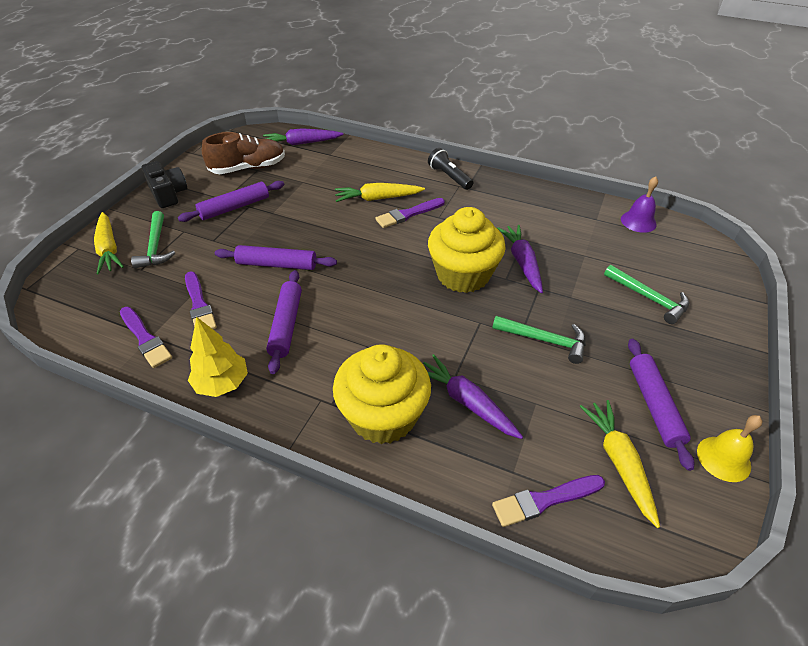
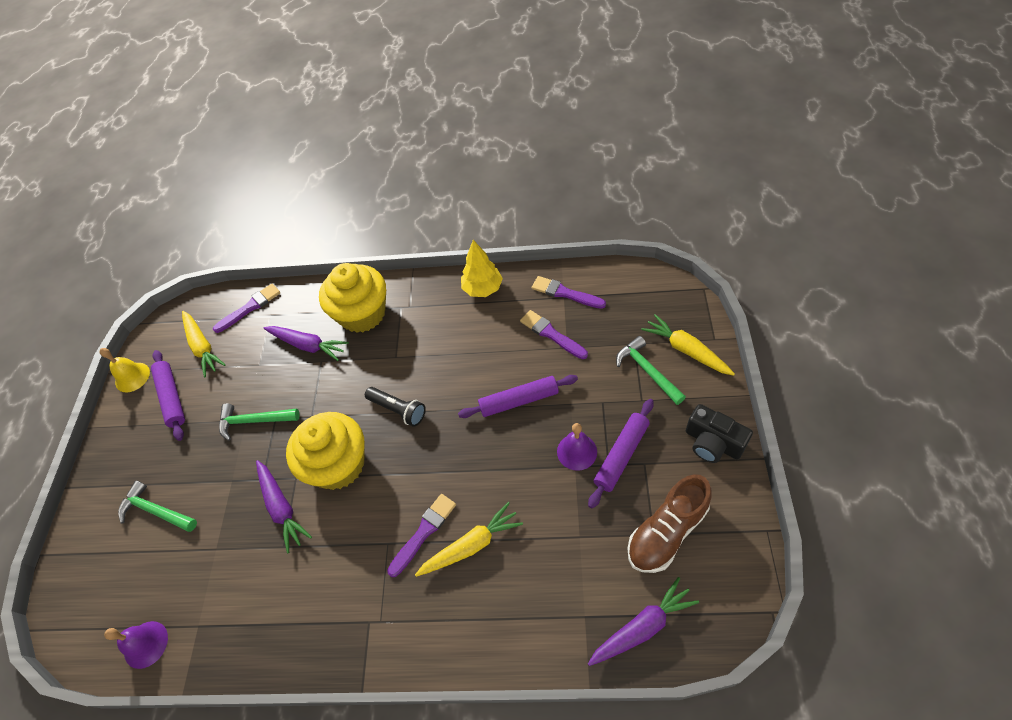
camera: 165 degrees right, 10 degrees up
purple rolling pin [266,270,302,374] -> none
black flashlight [428,148,473,190] -> black flashlight moved to [365,387,426,427]
none -> purple bell [557,423,597,471]

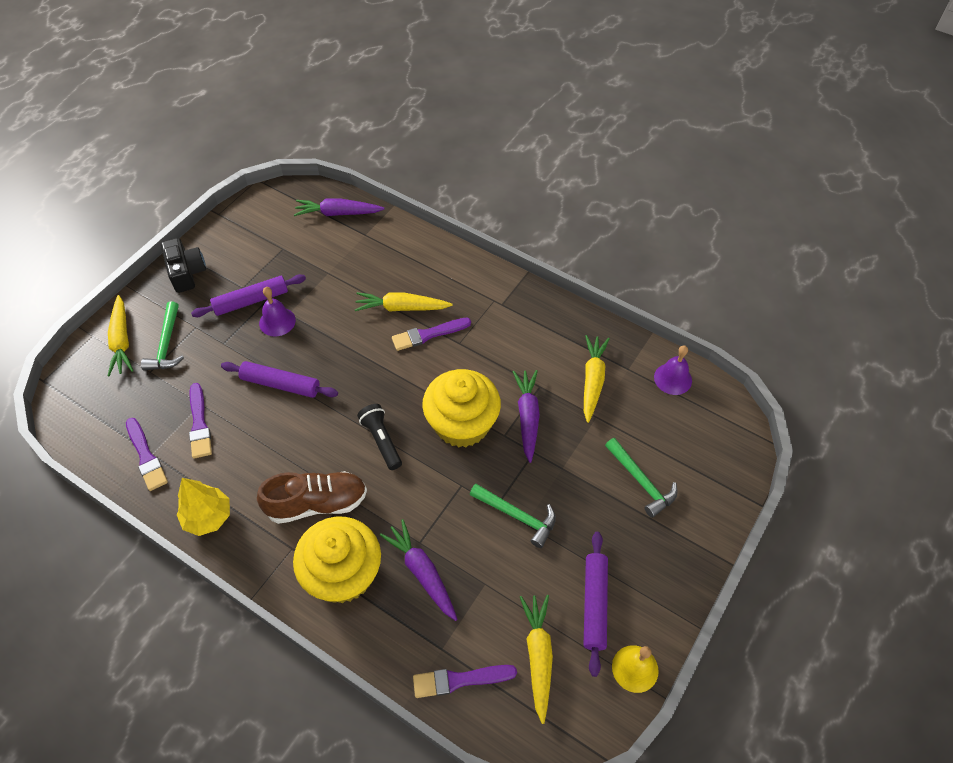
camera: 155 degrees left, 0 degrees up
brown shoe [627,474,711,573] -> brown shoe moved to [257,471,367,524]
none -> yellow carrot [584,335,610,423]

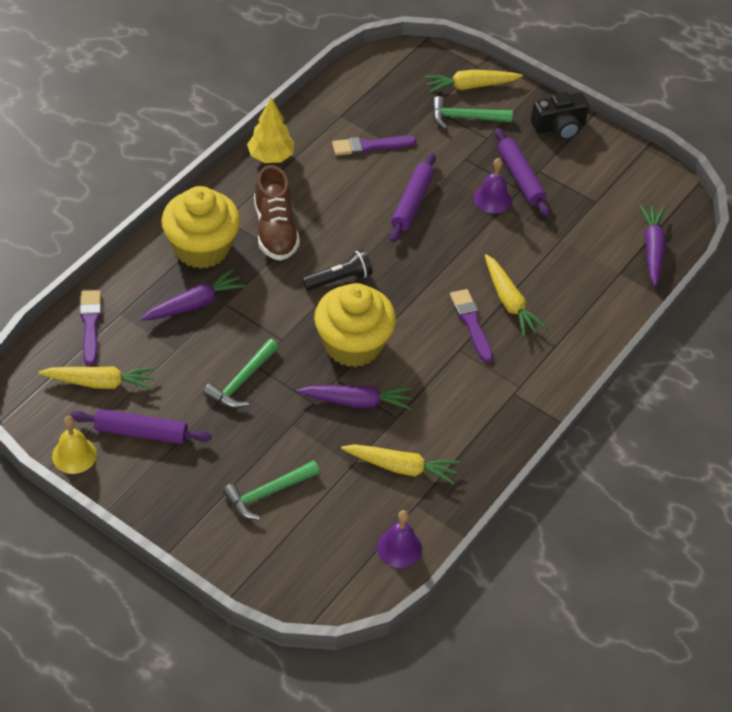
camera: 90 degrees right, 5 degrees down
purple brush [126,418,168,491] -> none
yellow carrot [355,292,452,312] -> yellow carrot turned 150 degrees clockwise [485,254,547,337]

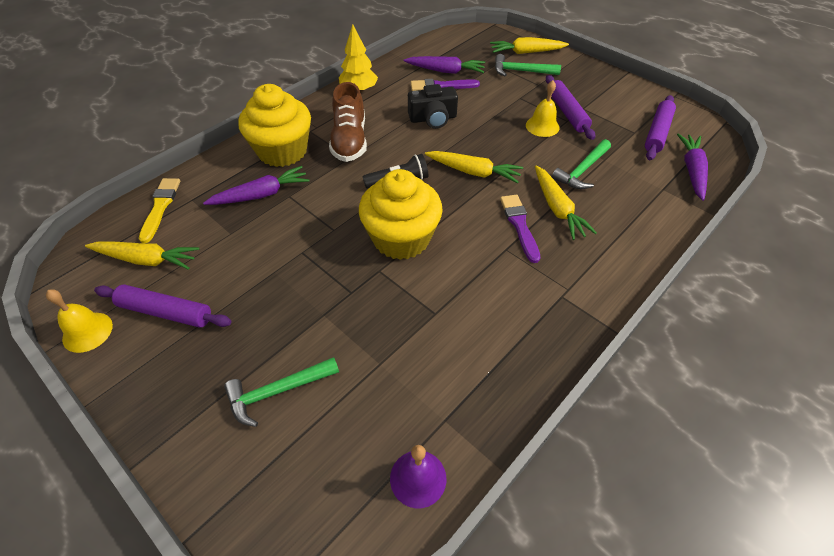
camera: 10 degrees right, 0 degrees up
purple brush [80,290,101,366] -> yellow brush [139,178,181,243]
green hammer [203,339,279,408] -> green hammer moved to [552,139,611,189]
purple carrot [297,385,413,410] -> purple carrot moved to [404,56,485,74]
yellow carrot [341,444,460,485] -> yellow carrot moved to [425,151,523,183]
purple rolling pin [390,153,436,242] -> purple rolling pin moved to [645,95,676,160]
purple bell [473,158,512,213] -> yellow bell [526,80,560,137]
black camera [531,92,589,140] -> black camera moved to [408,84,458,129]

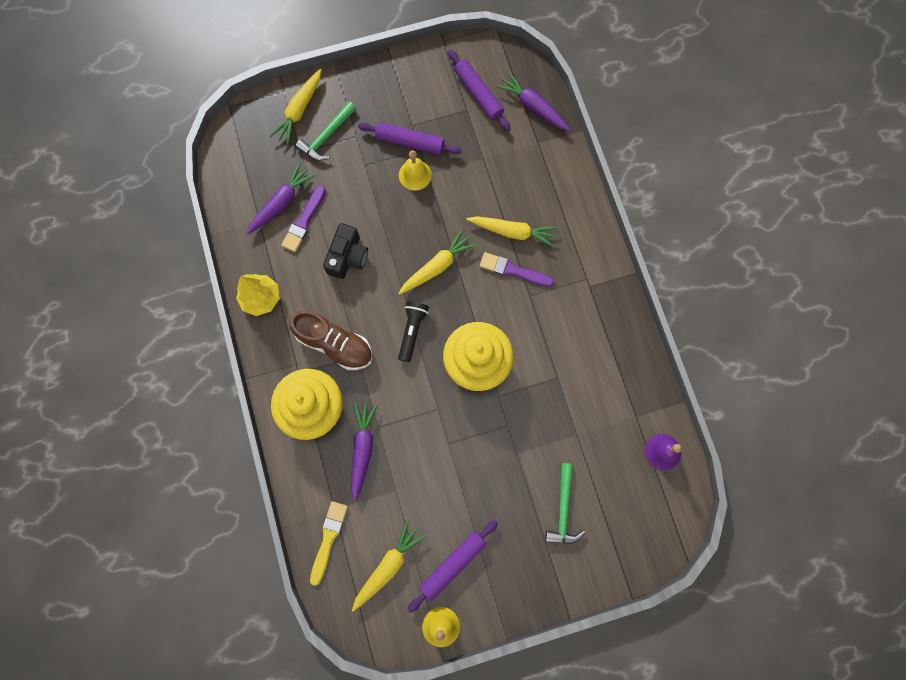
camera: 60 degrees left, 25 degrees up
yellow brush [139,178,181,243] -> yellow brush turned 75 degrees clockwise [310,501,348,586]
green hammer [552,139,611,189] -> none

